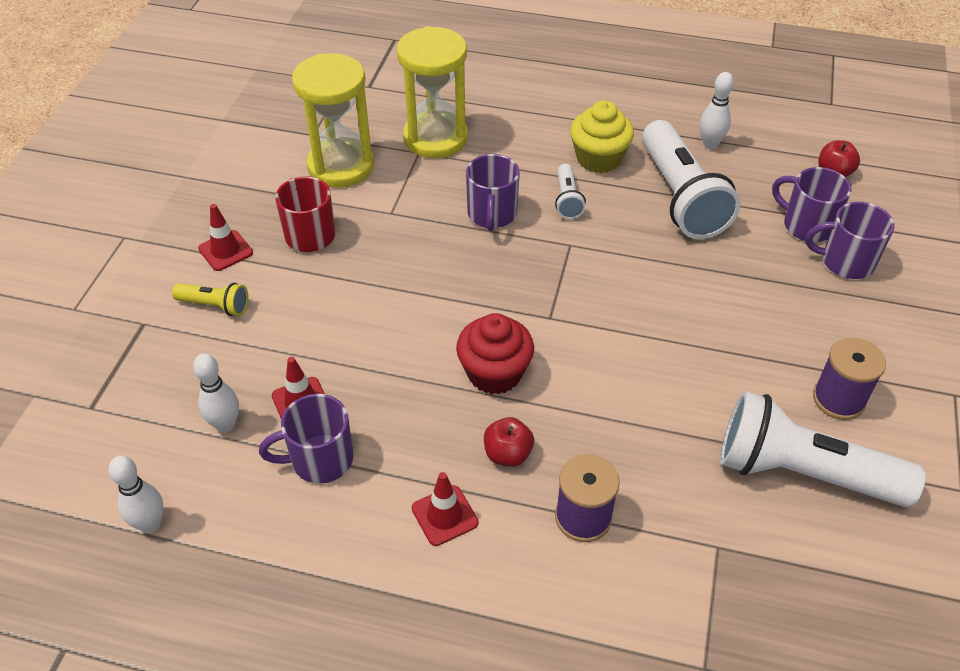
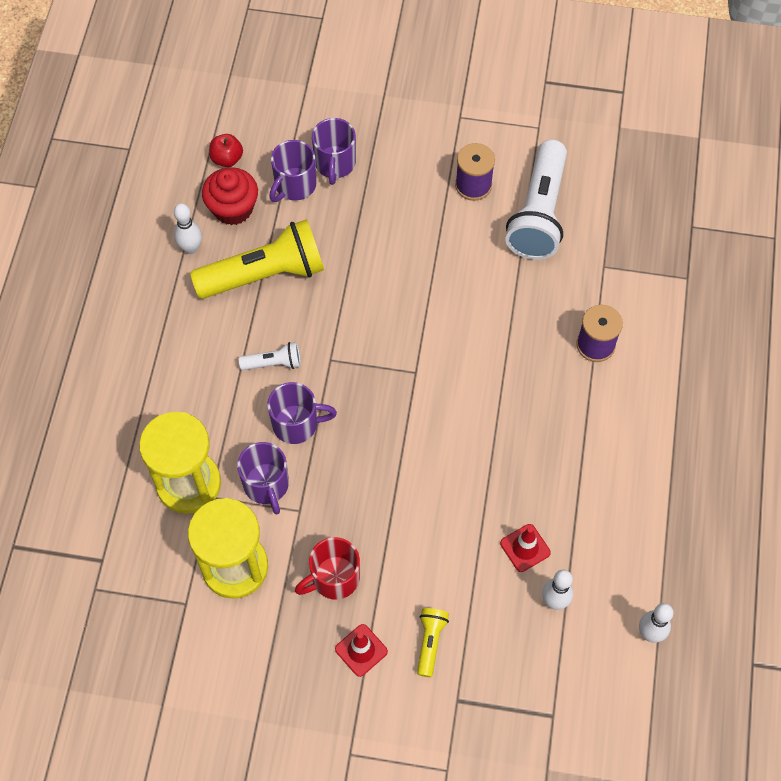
camera: 95 degrees left, 15 degrees up
purple mug [259,394,353,484] -> purple mug moved to [237,442,289,514]
red traffic cone [412,472,478,546] -> none
red cupcake [456,313,534,395] -> red cupcake moved to [202,167,258,225]
red apple [484,417,534,467] -> none
yellow cupcake [570,101,634,173] -> none
white flashlight [642,120,741,239] -> yellow flashlight [190,219,324,299]

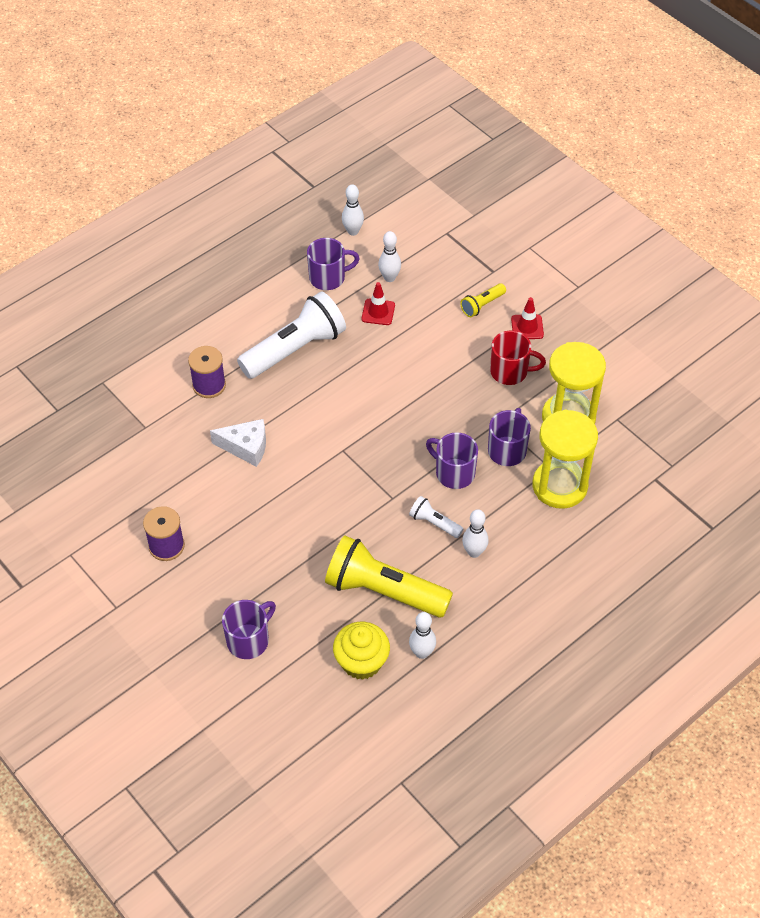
camera: 140 degrees left, 10 degrees down
red cupcake [202,167,258,225] -> yellow cupcake [333,622,390,680]
red apple [209,134,243,167] -> none
purple mug [269,140,317,202] -> purple mug moved to [307,238,360,290]
white flashlight [506,140,567,260] -> white flashlight moved to [237,292,346,379]
none -> white cheese [210,419,266,467]
none -> white bowling pin [462,509,489,558]

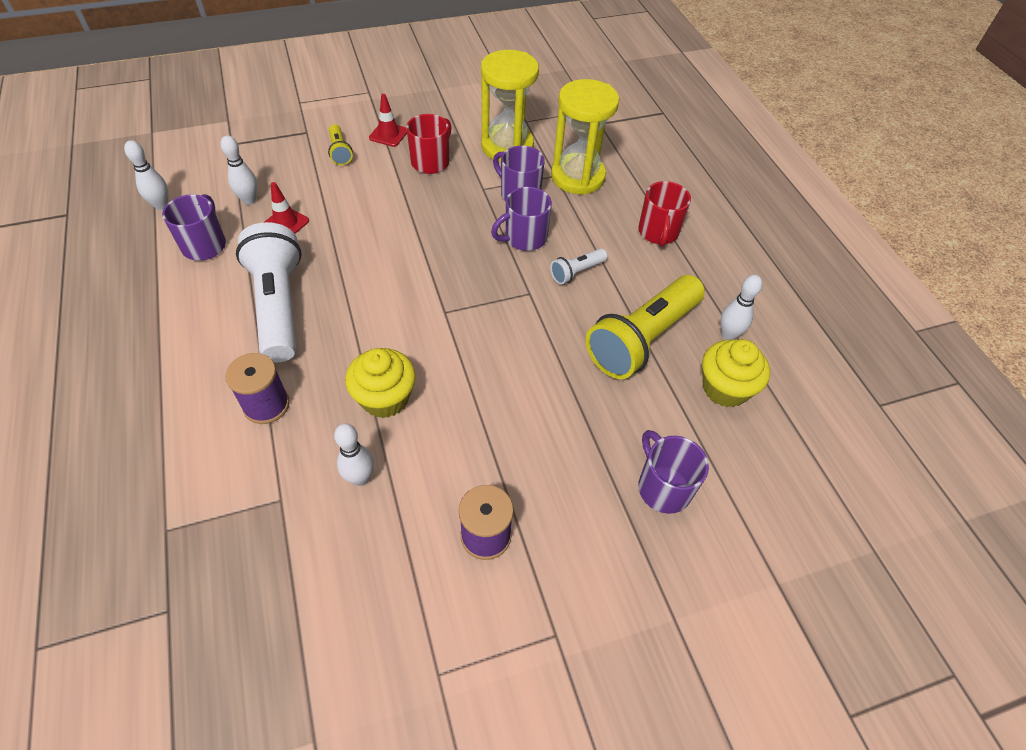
camera: 70 degrees left, 0 degrees up
white cheese [210,419,266,467] -> yellow cupcake [345,348,416,418]
white bowling pin [462,509,489,558] -> white bowling pin moved to [334,423,374,486]
none -> red mug [638,181,691,247]

